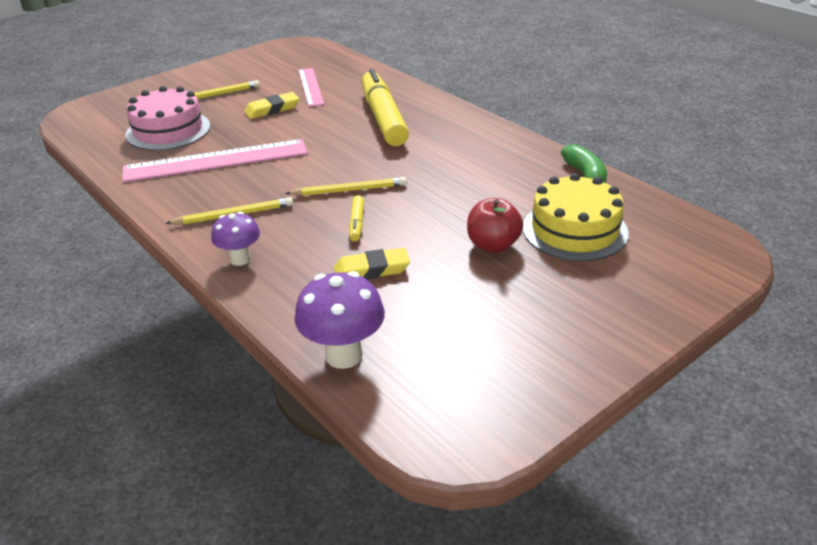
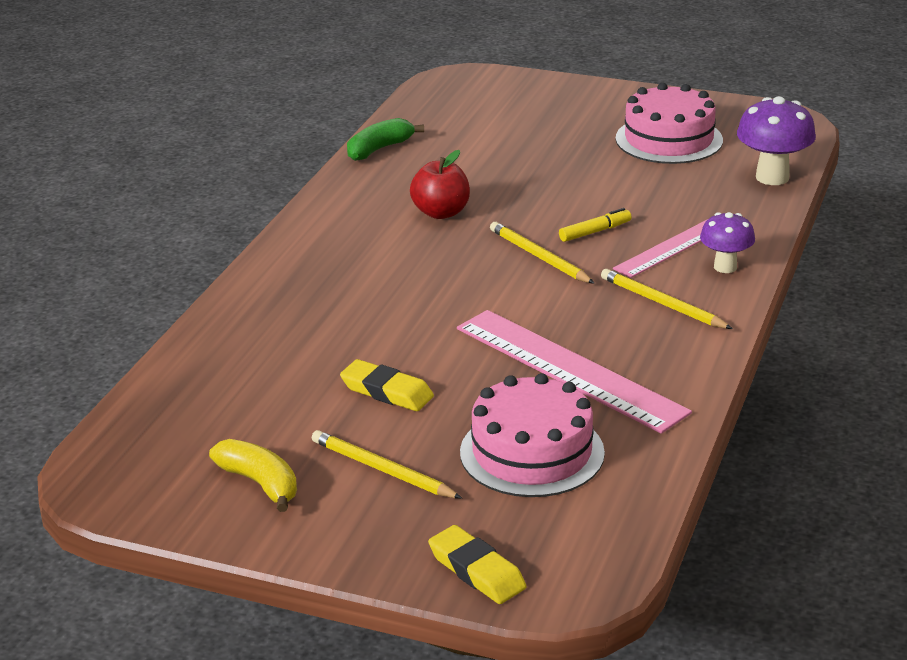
camera: 120 degrees left, 5 degrees down
pink ruler [298,68,324,107] -> pink ruler moved to [613,219,708,278]
yellow eraser [334,248,410,280] -> yellow eraser moved to [428,525,526,604]
yellow marker [362,69,409,146] -> none
red apple [467,198,523,253] -> red apple moved to [410,150,470,219]
yellow cake [523,173,629,261] -> none
none -> yellow banana [209,439,297,512]
none -> pink cake [616,83,723,164]

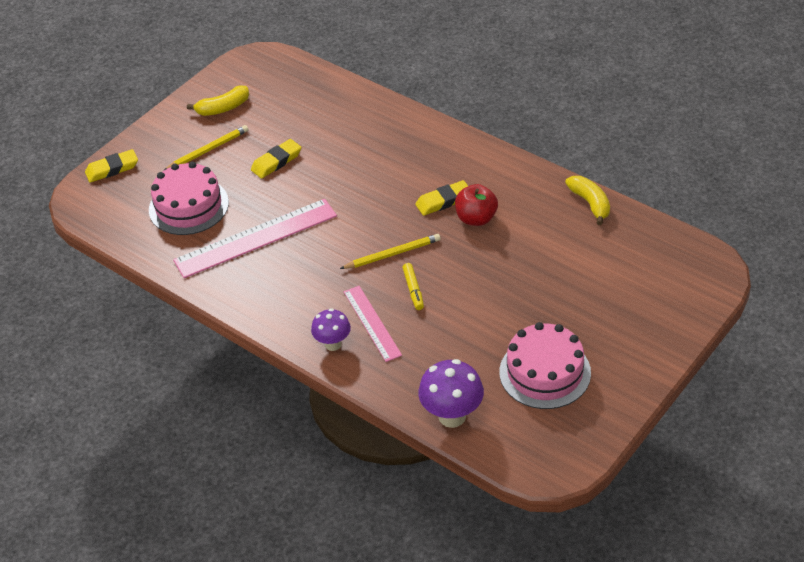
camera: 110 degrees right, 15 degrees up
green banana [347,118,424,161] -> yellow banana [565,176,610,225]
yellow pencil [601,269,733,329] -> none
none -> yellow eraser [415,180,468,216]

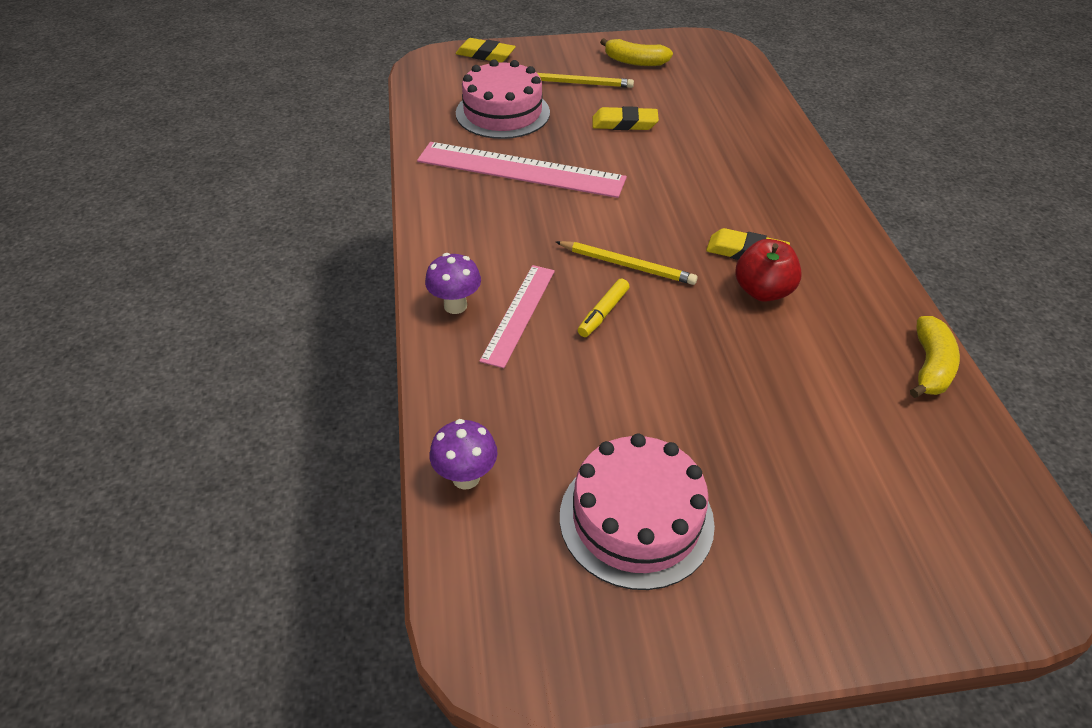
camera: 40 degrees right, 0 degrees up
purple mushroom [418,359,484,428] -> purple mushroom [430,419,498,490], size x0.64

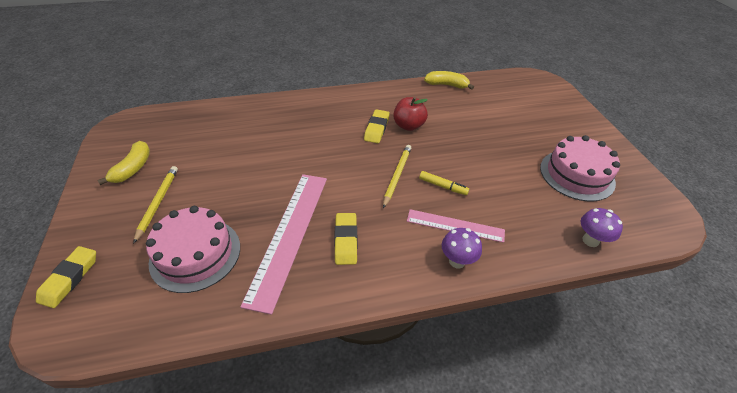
camera: 95 degrees left, 0 degrees up
yellow eraser [592,106,659,130] -> yellow eraser moved to [334,213,358,265]

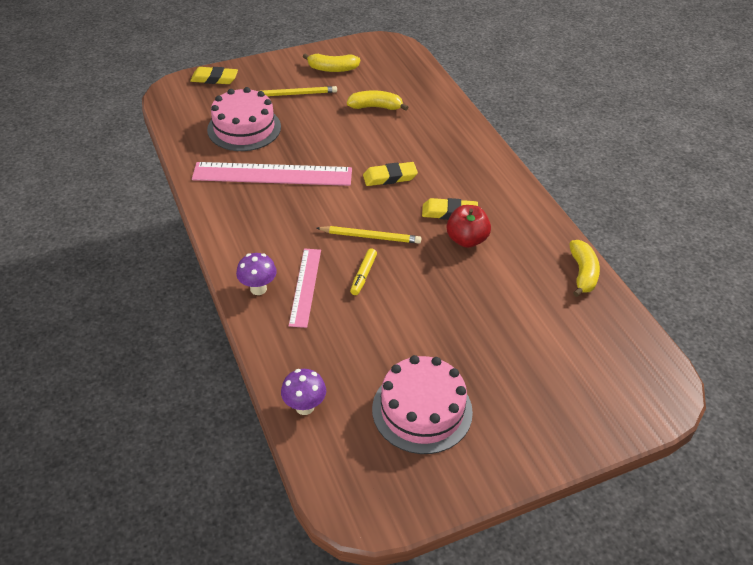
camera: 80 degrees right, 0 degrees up
yellow eraser [334,213,358,265] -> yellow eraser moved to [363,162,418,186]
none -> yellow banana [347,90,408,111]

